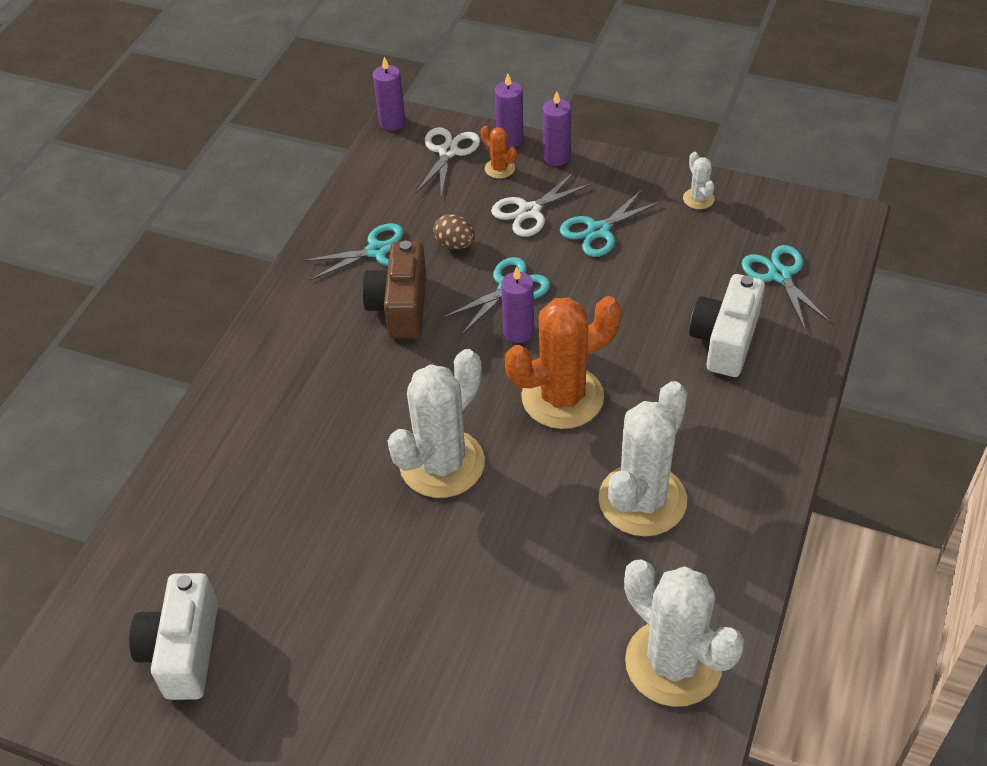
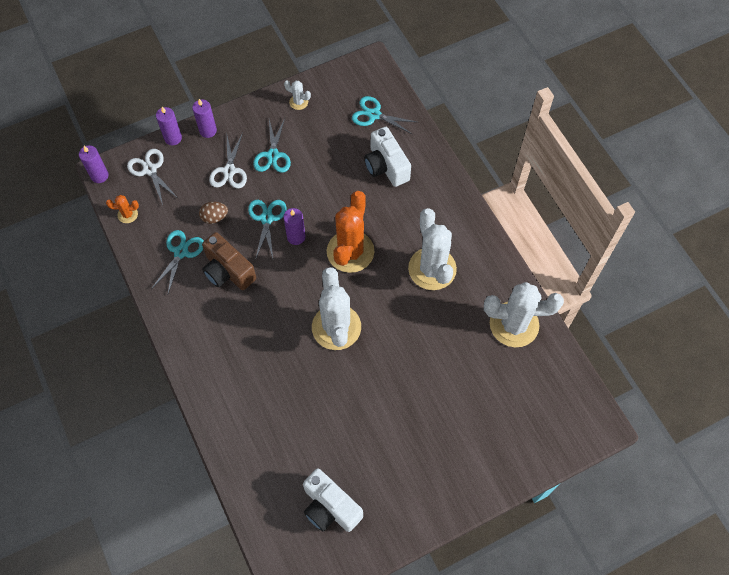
camera: 50 degrees left, 15 degrees up
orange cactus [481,126,517,179] -> orange cactus moved to [106,195,139,223]

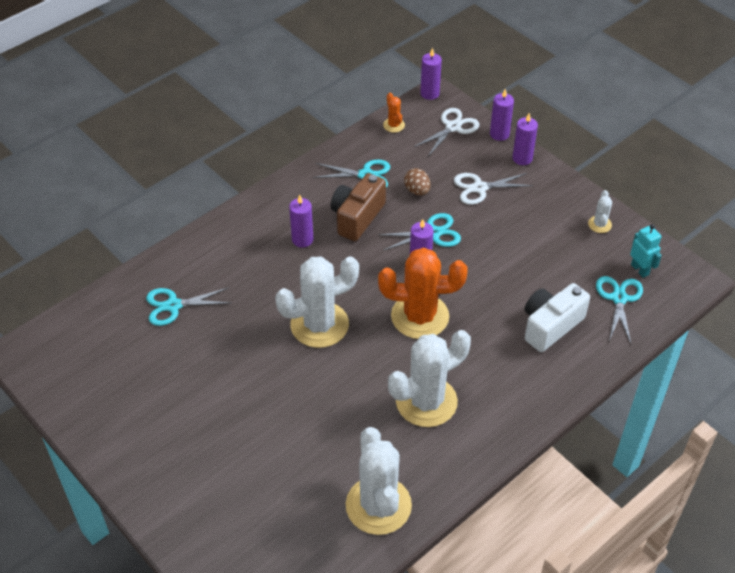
camera: 75 degrees right, 15 degrees down
turquoise scissors [253,118,291,173] -> turquoise scissors moved to [146,287,230,326]
white camera [303,468,363,532] -> none
none -> purple candle [289,195,313,247]
none -> turquoise robot [630,224,662,278]

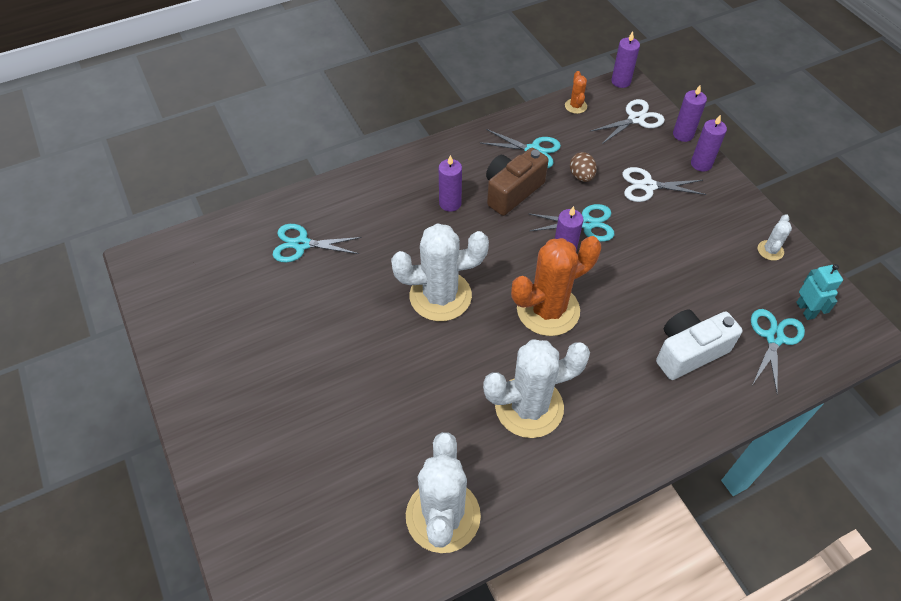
camera: 15 degrees right, 5 degrees up
orange cactus [378,248,468,339] -> orange cactus turned 45 degrees counterclockwise [511,236,601,336]

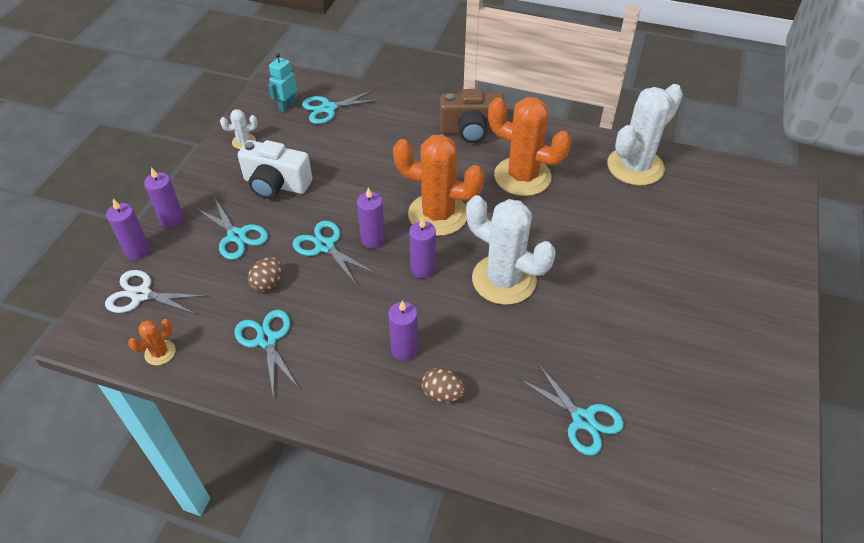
camera: 135 degrees left, 5 degrees down
white cactus [483,339,590,438] -> orange cactus [488,97,571,196]
brown camera [486,148,549,216] -> brown camera moved to [440,89,505,143]
purple candle [611,31,640,88] -> purple candle moved to [409,217,436,278]
white scissors [622,167,707,202] -> turquoise scissors [196,197,268,260]
white camera [656,310,743,380] -> white camera moved to [238,140,312,199]
none -> brown egg [422,368,465,403]

